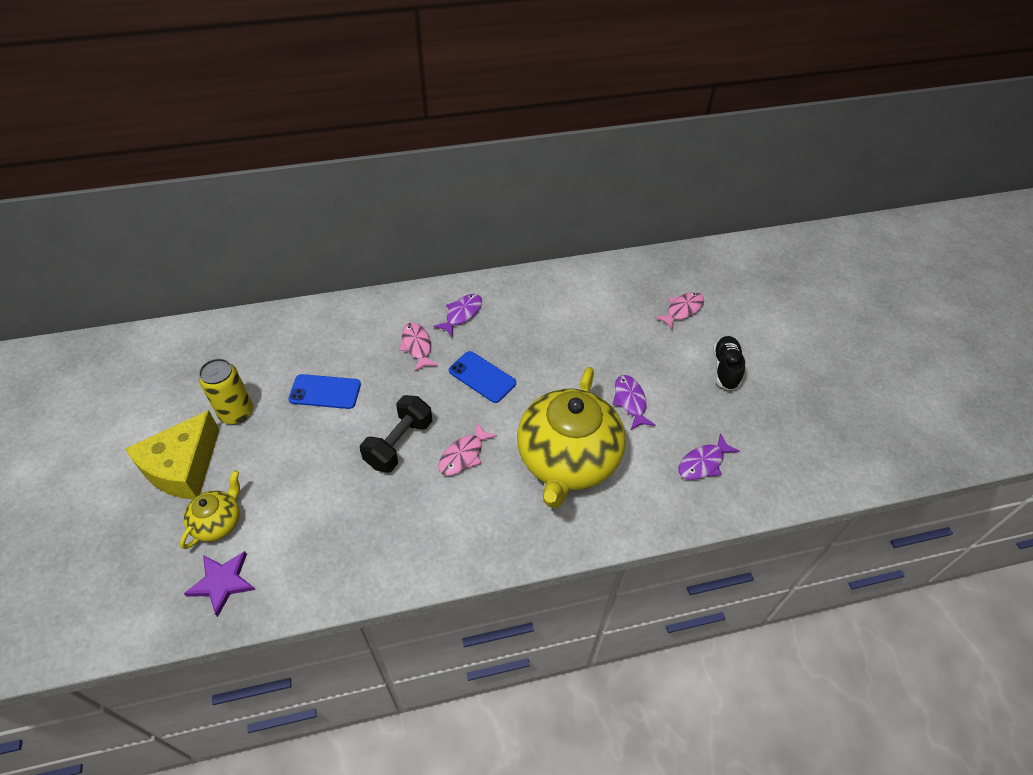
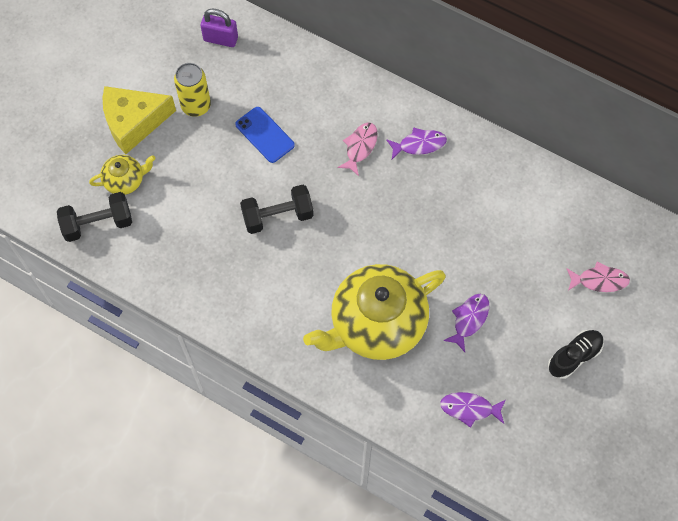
camera: 45 degrees right, 15 degrees up
purple star [184,551,255,617] -> black dumbbell [57,192,132,242]
pink fish [438,422,497,476] -> none
blue phone [449,351,516,403] -> none
none -> purple padlock [201,9,238,47]

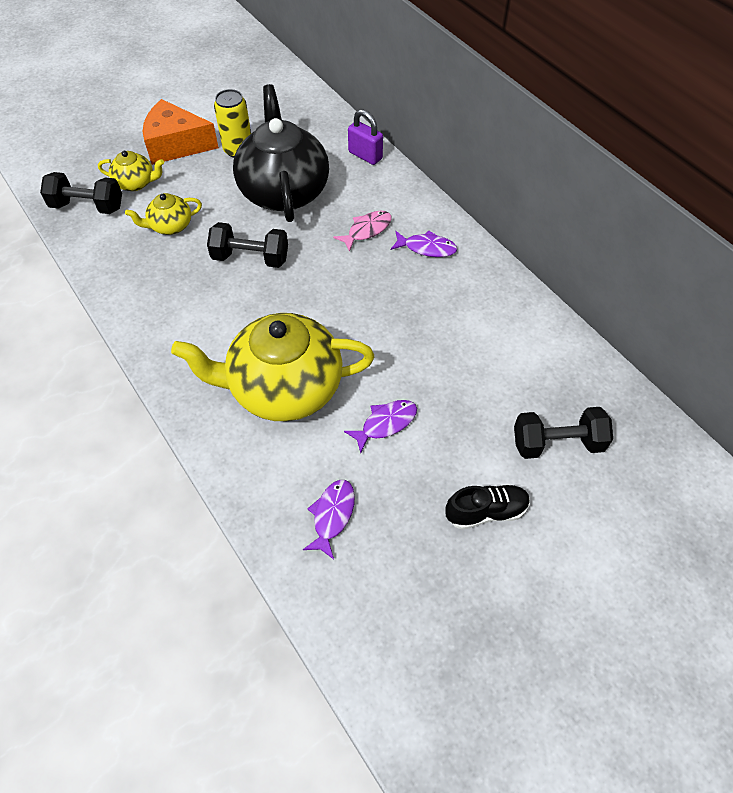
camera: 25 degrees right, 10 degrees down
yellow cheese [102,86,176,154] -> orange cheese [142,99,219,165]
purple padlock [201,9,238,47] -> purple padlock moved to [348,109,383,165]
blue phone [235,107,295,163] -> black teapot [233,84,329,222]
purple fish [440,392,506,428] -> purple fish turned 75 degrees clockwise [303,480,355,559]
pink fish [566,261,630,292] -> black dumbbell [514,407,613,459]
none -> yellow teapot [125,193,202,235]

